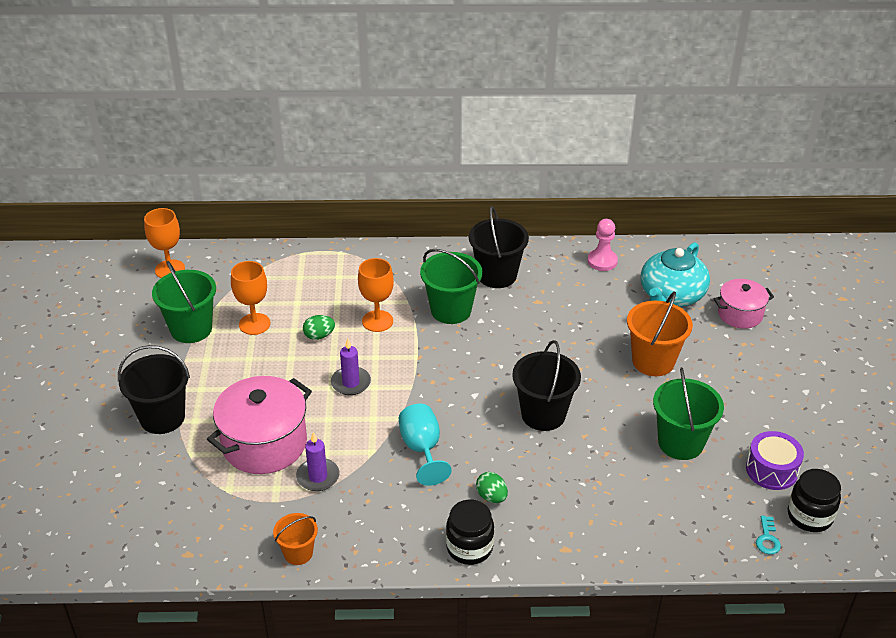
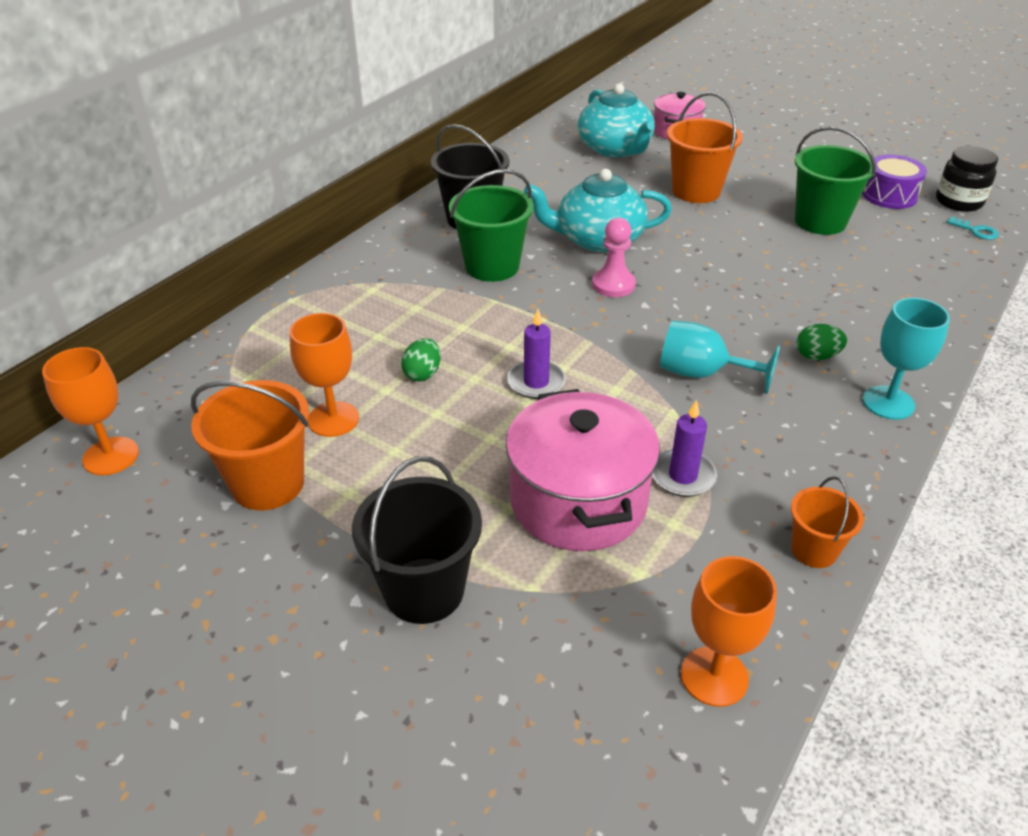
camera: 55 degrees left, 0 degrees up
green bucket [152,261,216,343] -> orange bucket [191,380,309,511]
orange goblet [358,258,394,332] -> orange goblet moved to [681,556,777,707]
black jar [446,500,494,565] -> turquoise goblet [863,298,950,420]
black bucket [512,340,581,431] -> none
pink pawn [588,219,618,271] -> pink pawn moved to [592,218,636,297]
none -> turquoise teapot [524,169,672,252]

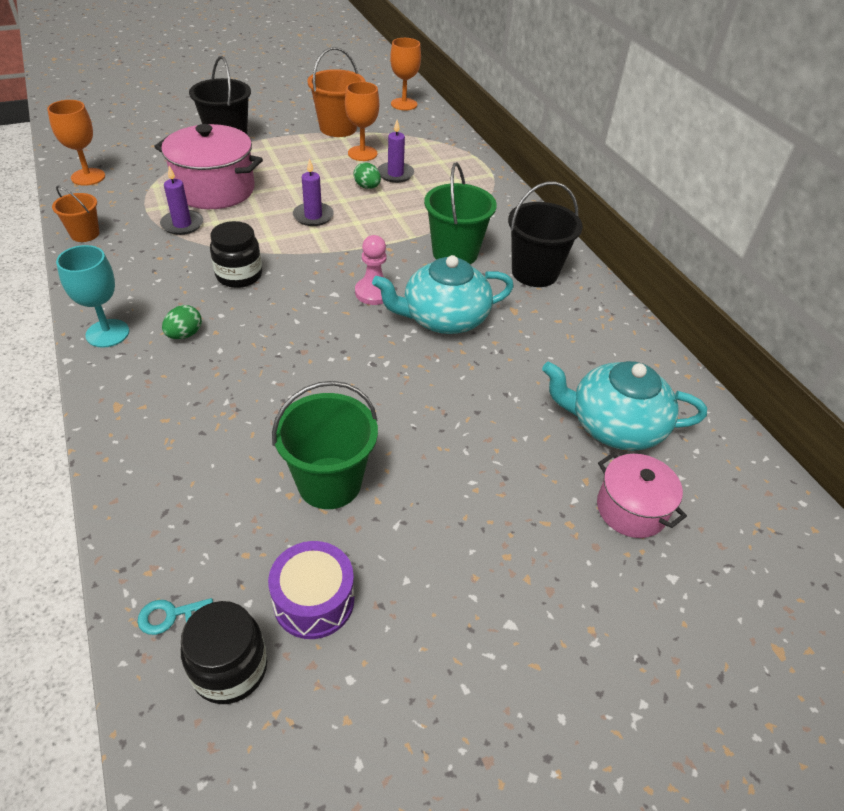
camera: 120 degrees right, 5 degrees up
turquoise teapot [524,169,672,252] -> turquoise teapot turned 135 degrees counterclockwise [372,255,514,334]
turquoise goblet [660,320,780,394] -> black jar [210,221,262,288]
orange bucket [667,92,743,203] -> none
none -> purple candle [378,120,414,183]

